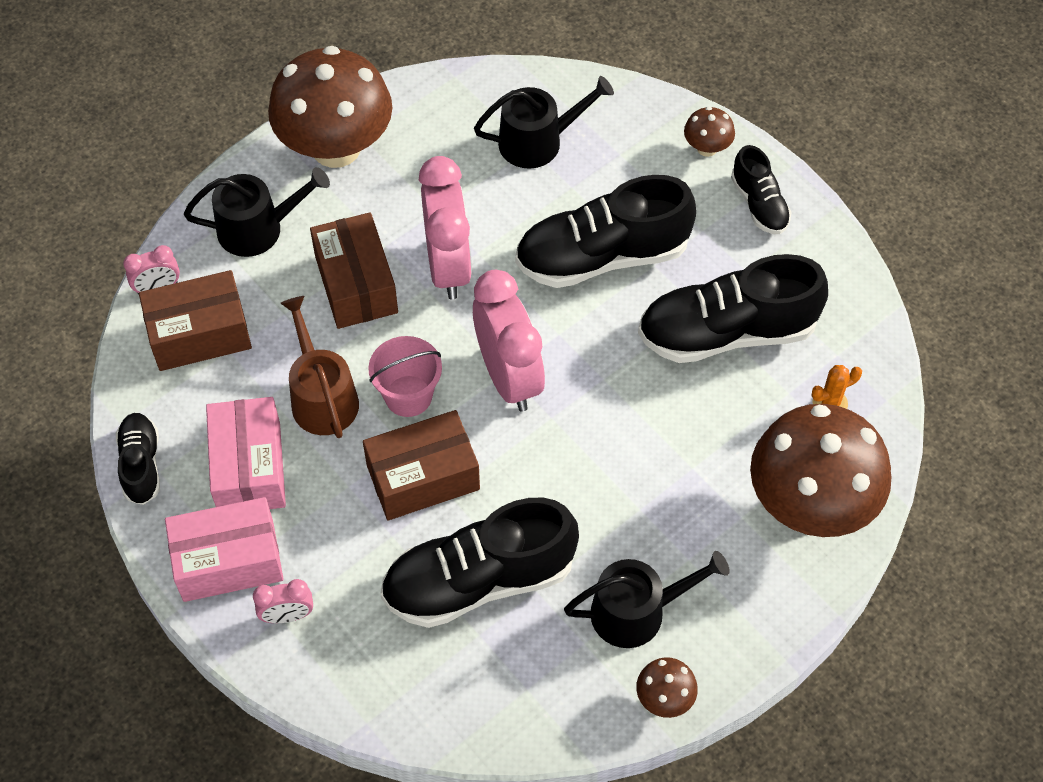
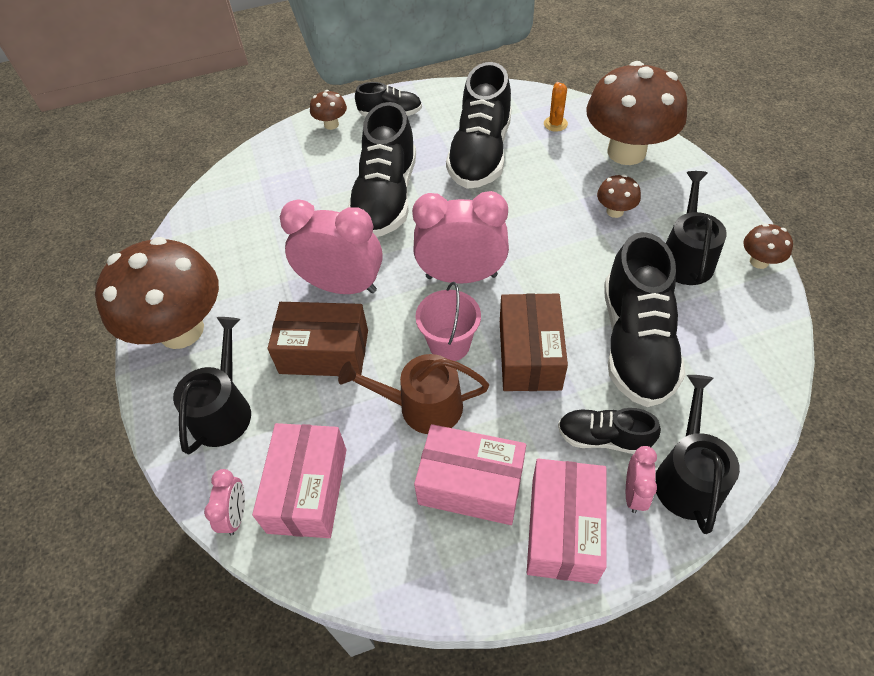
camera: 65 degrees left, 5 degrees down
black shoe [116,413,160,505] -> black shoe moved to [558,408,661,454]
brown box [139,270,252,371] -> pink box [252,423,346,538]
black watering can [474,76,614,168] -> black watering can moved to [656,375,740,534]
none -> brown mushroom [597,174,641,218]

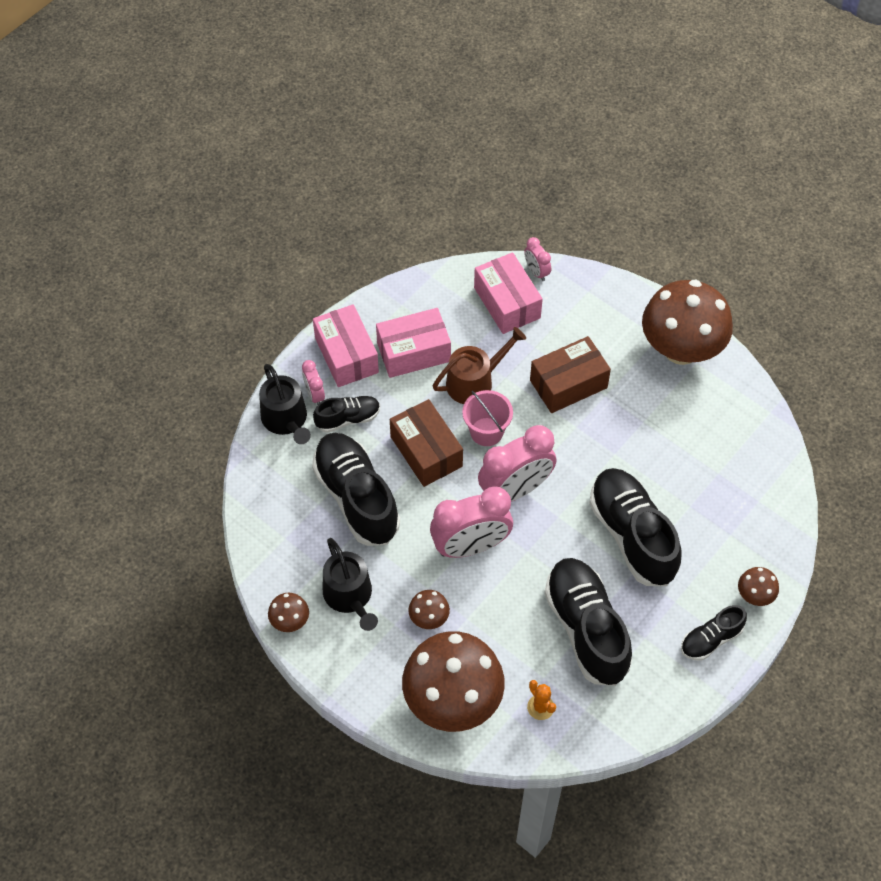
camera: 145 degrees right, 5 degrees up
black watering can [173,317,251,454] -> none
pink clock [280,199,383,294] -> pink clock moved to [430,487,513,558]

